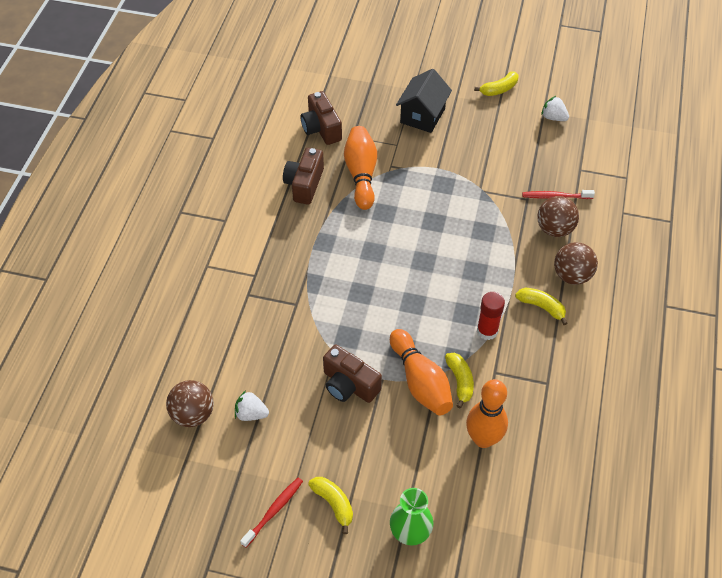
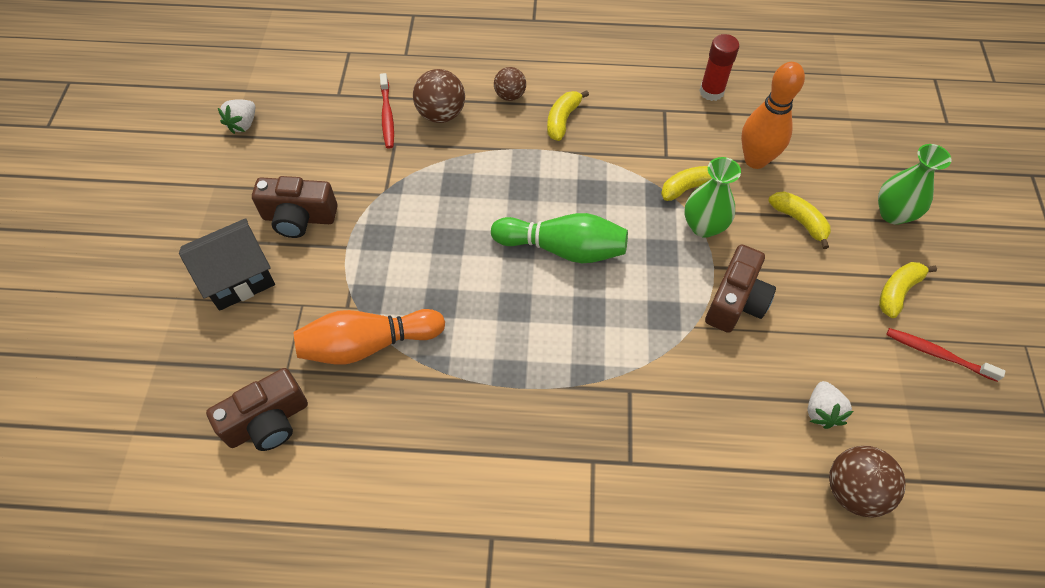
camera: 100 degrees left, 5 degrees up
brown camera [283,148,324,205] -> brown camera moved to [252,176,338,238]
orange bowling pin [390,329,453,415] -> green vase [685,157,741,238]
black house [396,69,452,133] -> black house turned 45 degrees counterclockwise [179,218,275,311]
yellow banana [474,72,519,96] -> yellow banana moved to [768,191,831,249]
red glue stick [477,292,505,340] -> red glue stick moved to [699,34,739,101]
brown ball [554,242,598,285] -> brown ball [494,67,526,101], size x0.64
none -> green bowling pin [491,213,628,263]

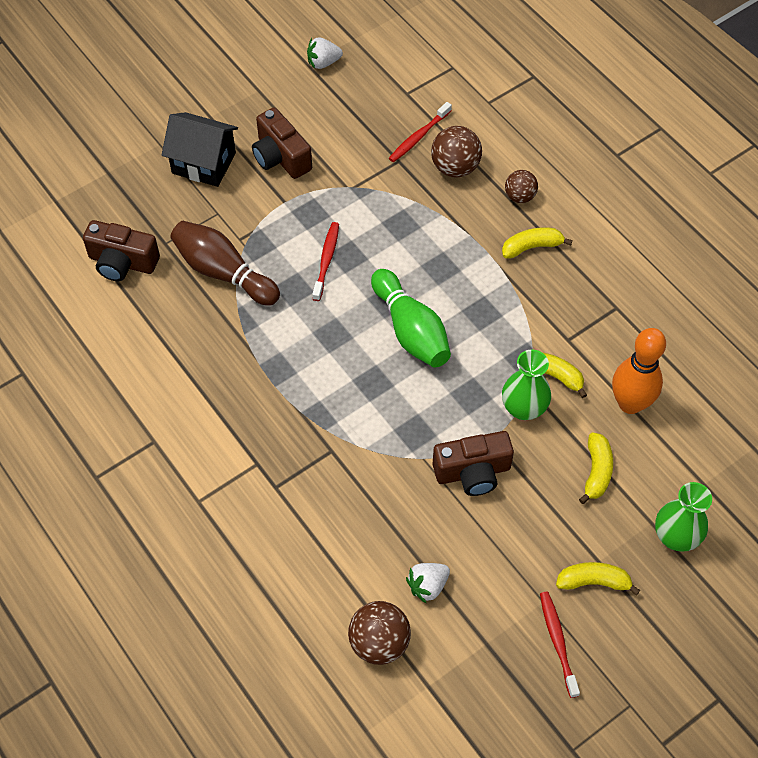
camera: 50 degrees right, 0 degrees up
orange bowling pin [294,309,445,364] -> brown bowling pin [170,221,280,306]
red glue stick [699,34,739,101] -> none
none -> red toothbrush [312,222,339,301]

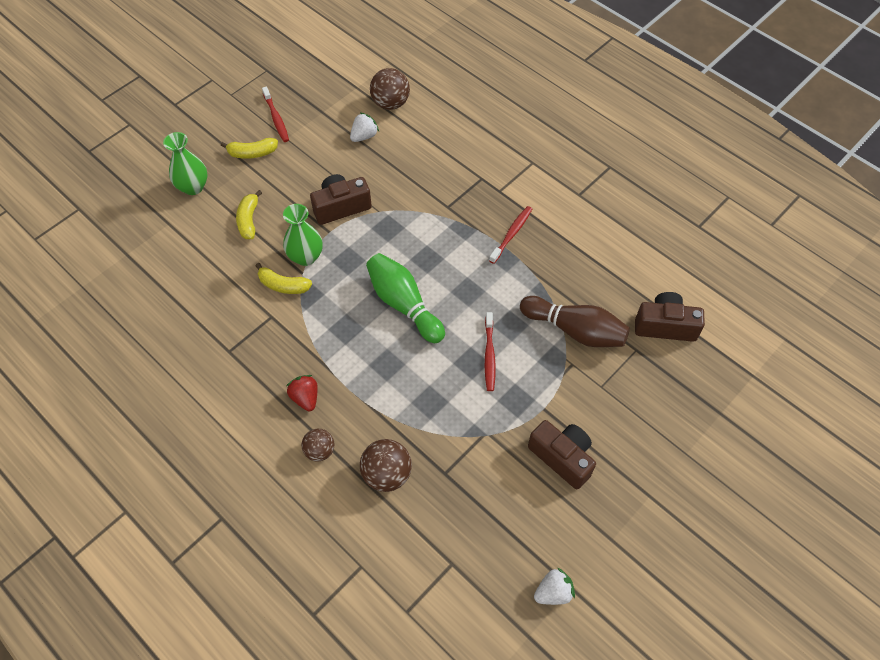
camera: 170 degrees right, 0 degrees up
black house [162,112,238,187] -> none
red toothbrush [389,102,452,162] -> red toothbrush moved to [489,206,532,264]
yellow banana [502,227,573,258] -> red strawberry [286,375,318,411]
orange bowling pin [612,328,666,414] -> none

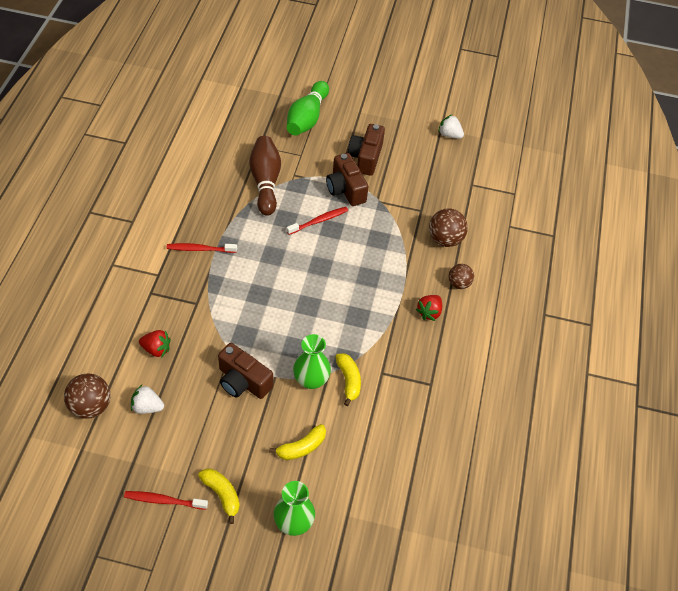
camera: 125 degrees left, 5 degrees down
red toothbrush [262,87,289,142] -> red toothbrush turned 120 degrees counterclockwise [124,491,208,510]
green bowling pin [366,253,445,343] -> green bowling pin moved to [287,81,329,136]
brown camera [635,292,705,342] -> brown camera moved to [326,153,368,206]
none -> red strawberry [139,330,171,357]

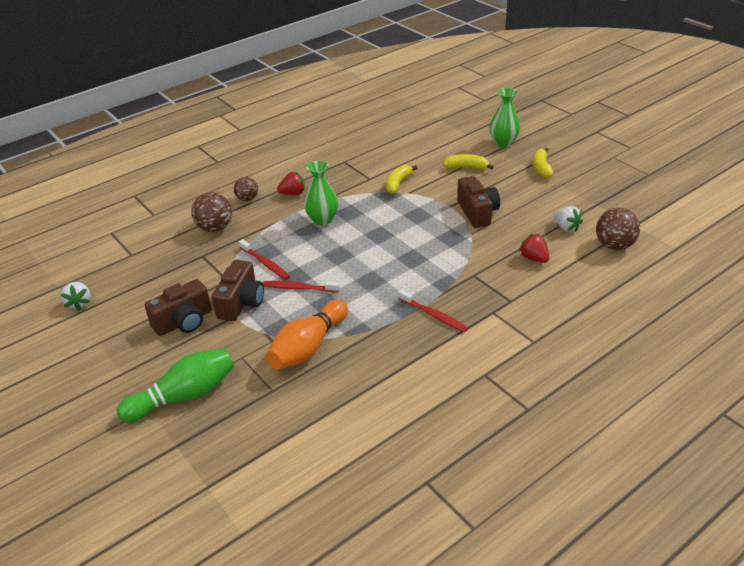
camera: 135 degrees left, 15 degrees down
red toothbrush [124,491,208,510] -> red toothbrush moved to [239,239,290,280]
brown bowling pin [249,136,281,216] -> orange bowling pin [266,300,348,369]
green vase [293,334,331,389] -> green vase moved to [304,161,338,225]

